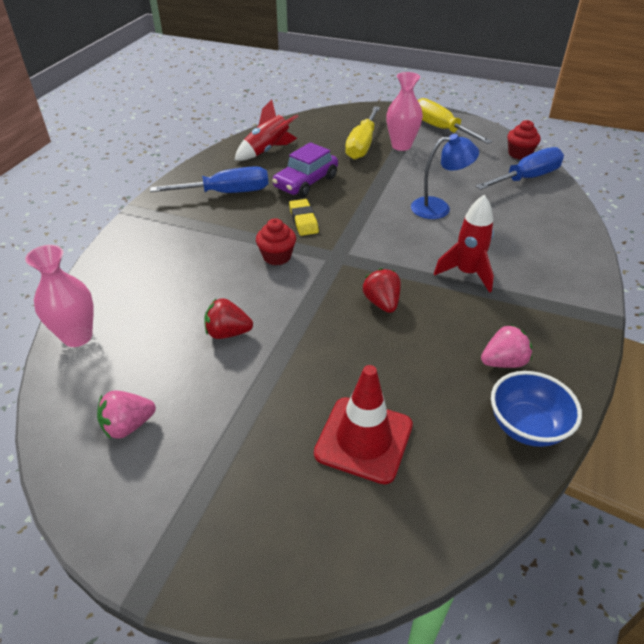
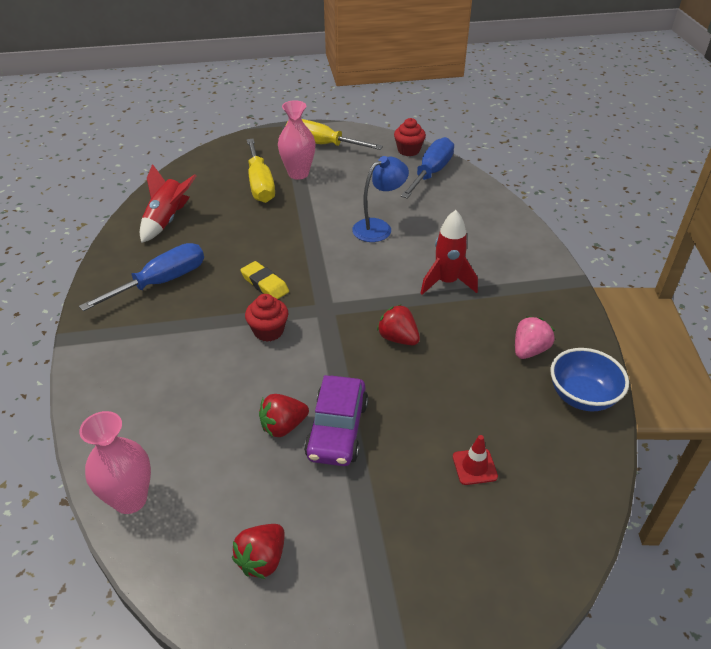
camera: 30 degrees left, 0 degrees up
pink strawberry [97,391,156,439] -> red strawberry [232,524,285,579]
purple car [272,142,338,198] -> purple car moved to [304,375,368,466]
red traffic cone [314,365,413,484] -> red traffic cone [453,435,498,485], size x0.49

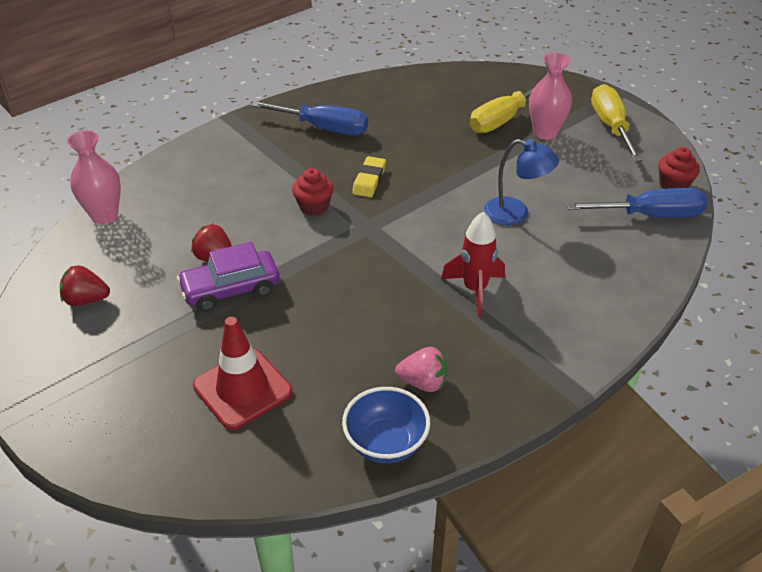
camera: 60 degrees right, 0 degrees up
red rocket [140,164,196,243] -> none
red strawberry [377,304,420,345] -> none
red traffic cone [453,435,498,485] -> red traffic cone [193,317,292,430], size x2.02

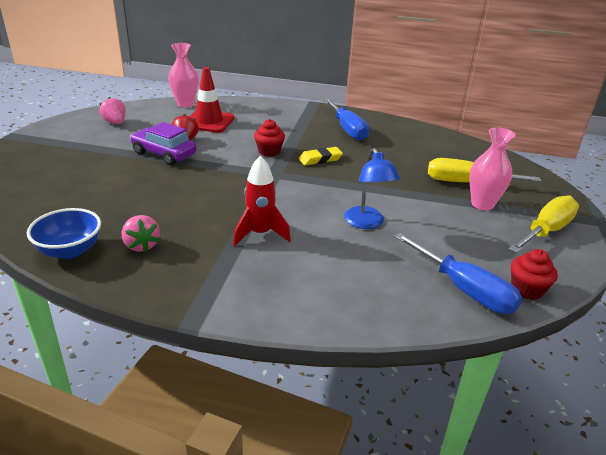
camera: 50 degrees right, 10 degrees down
red strawberry [60,265,110,306] -> pink strawberry [99,97,126,124]
red traffic cone [193,317,292,430] -> red traffic cone moved to [190,67,235,133]

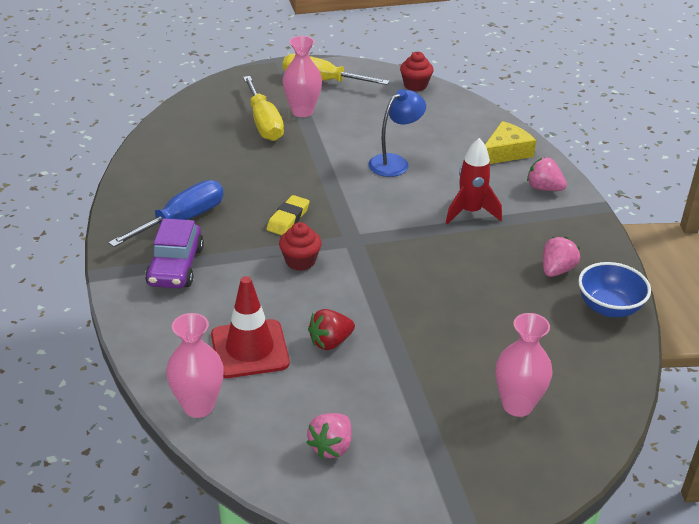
camera: 115 degrees left, 5 degrees up
purple car [130,122,197,165] -> purple car moved to [145,218,204,288]
yellow eraser [299,147,343,165] -> yellow eraser turned 75 degrees clockwise [267,195,310,235]
blue screwdriver [394,233,522,314] -> none
none -> yellow cheese [485,121,536,164]
none -> pink vase [495,313,552,417]
none -> pink strawberry [527,157,567,191]

